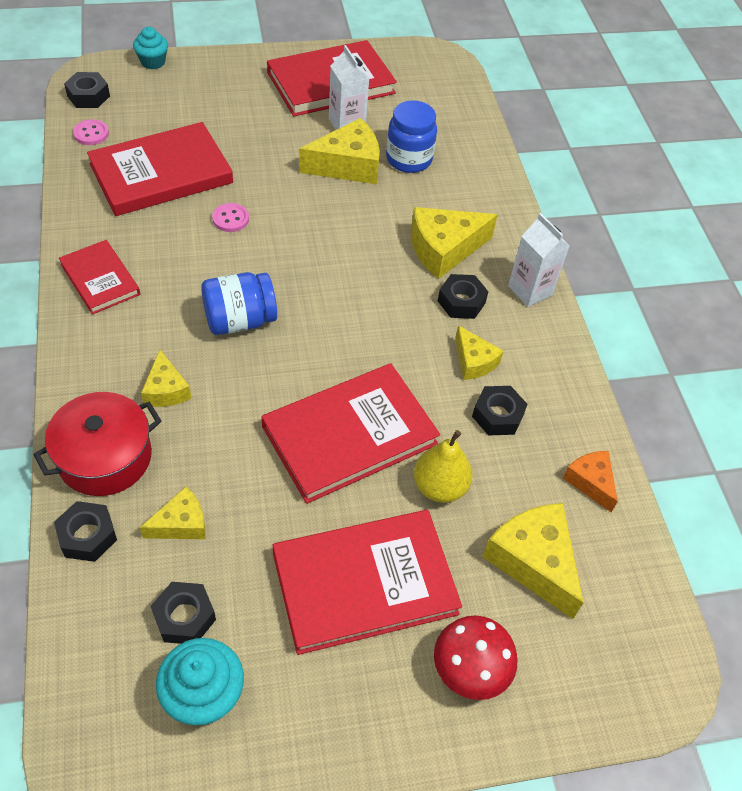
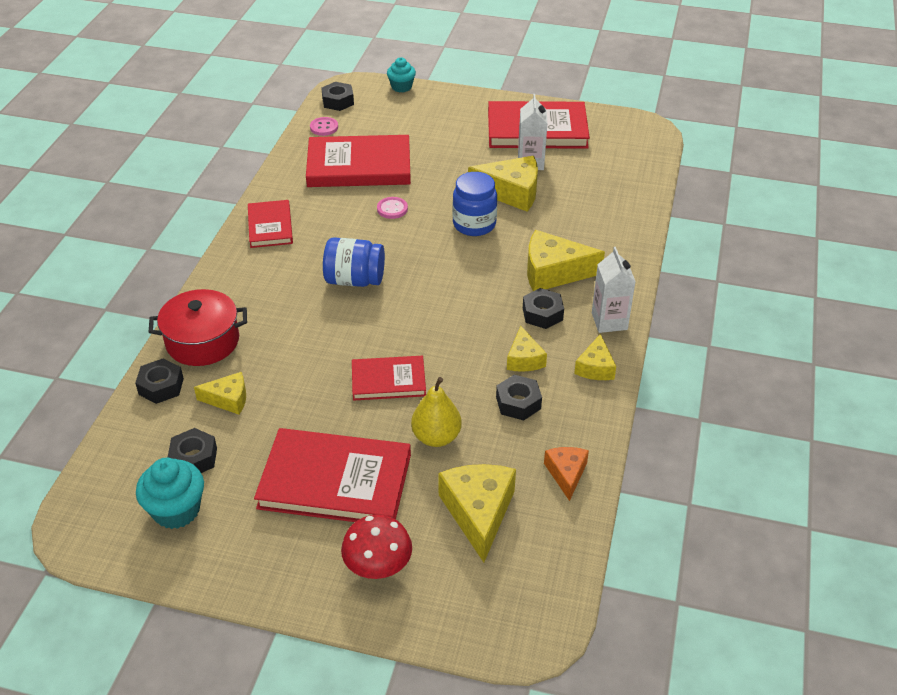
camera: 30 degrees right, 10 degrees down
yellow cheese [141,350,191,407] -> yellow cheese moved to [574,334,616,380]
red book [262,363,440,504] -> red book [352,356,426,401], size x0.57
blue jar [386,100,437,173] -> blue jar moved to [453,172,497,236]

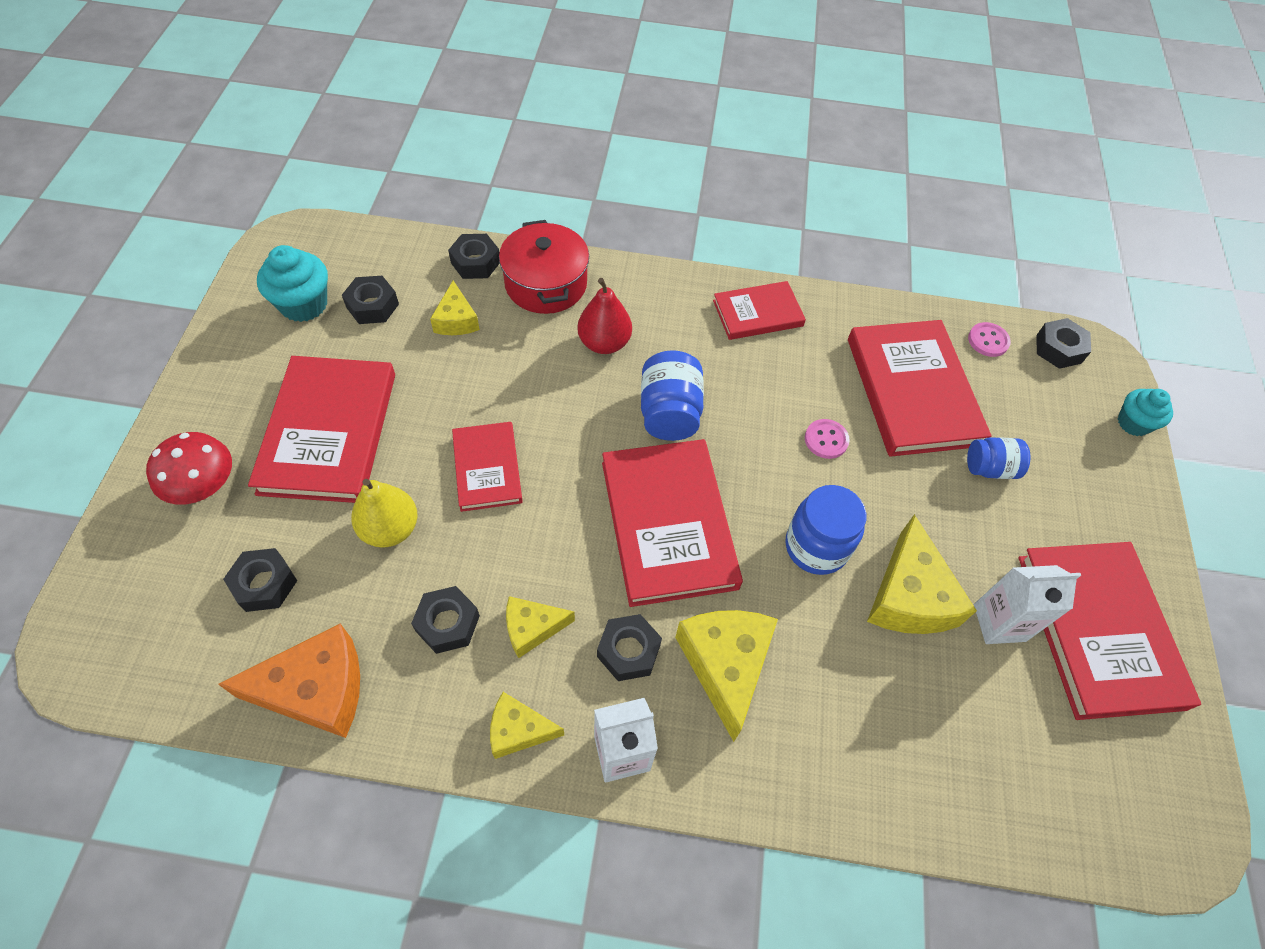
camera: 80 degrees right, 15 degrees up
yellow cheese [438,464,516,562] -> black nut [223,548,297,612]
orange cheese [544,447,589,501] -> orange cheese [218,624,360,738], size x1.72
none -> red pear [578,278,632,354]
none -> red book [602,439,743,607]
none -> blue jar [967,437,1030,479]

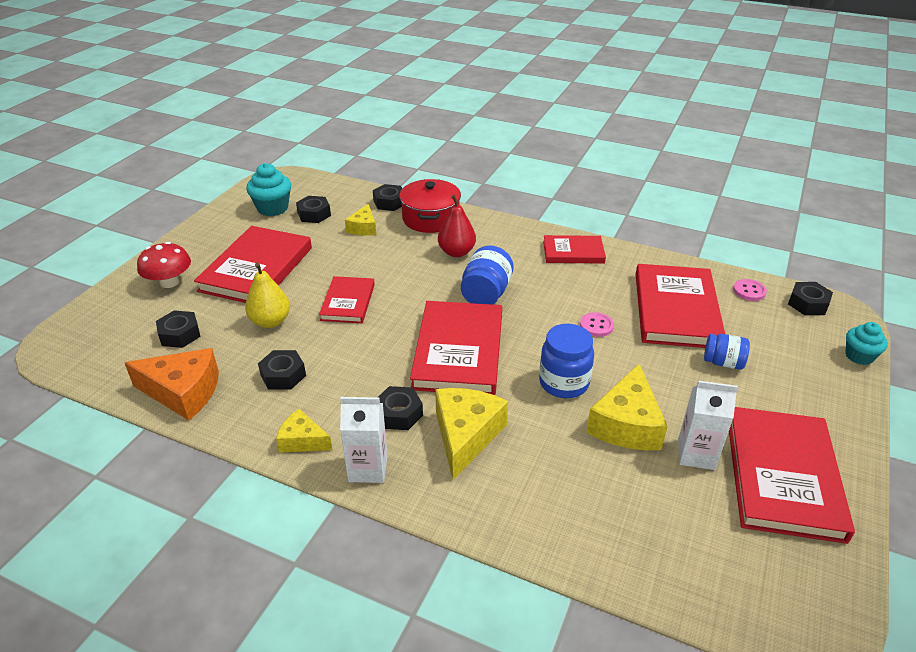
camera: 20 degrees right, 20 degrees down
yellow cheese [506,596,575,658] -> none

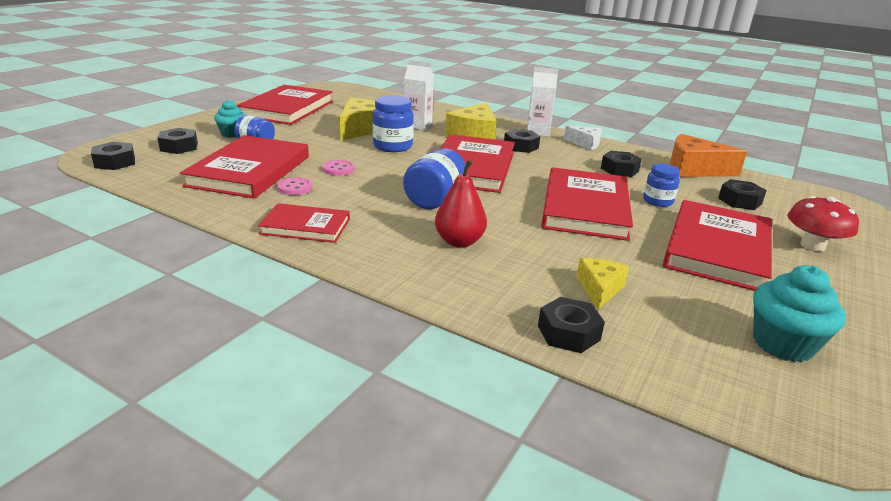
camera: 175 degrees left, 10 degrees down
yellow pear [245,263,290,328] -> blue jar [643,164,680,207]
yellow cheese [276,409,332,453] -> white cheese [564,126,602,150]
black nut [296,196,331,223] -> black nut moved to [158,128,198,154]
red book [319,276,375,323] -> red book [541,167,633,241], size x1.75
red pot [399,179,461,233] -> none
white carton [678,381,738,470] -> white carton moved to [404,60,434,130]
pink button [733,279,767,301] -> pink button moved to [277,177,313,195]
turquoise cupcake [845,322,888,365] -> turquoise cupcake moved to [214,100,246,138]

